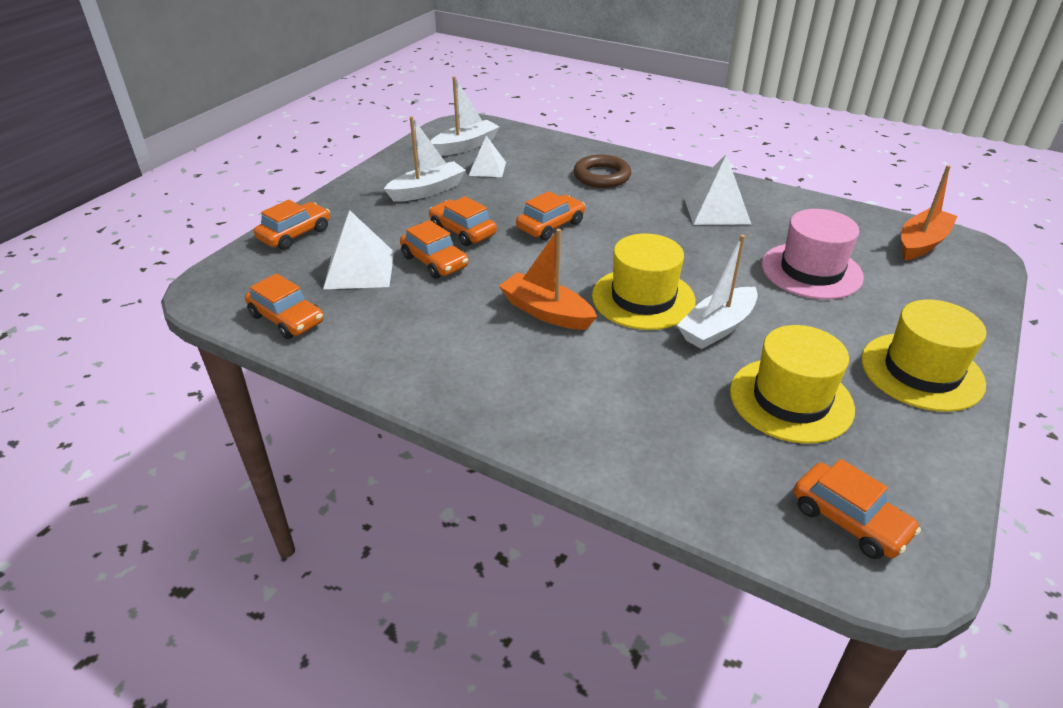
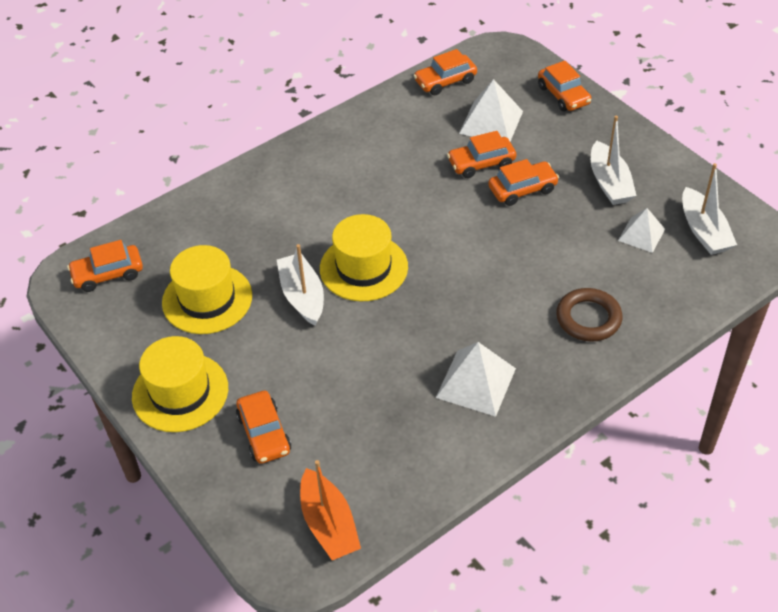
camera: 115 degrees right, 10 degrees up
orange boat [499,229,597,330] -> none
orange car [516,191,585,240] -> orange car moved to [236,391,291,464]
pink hat [762,209,864,299] -> none

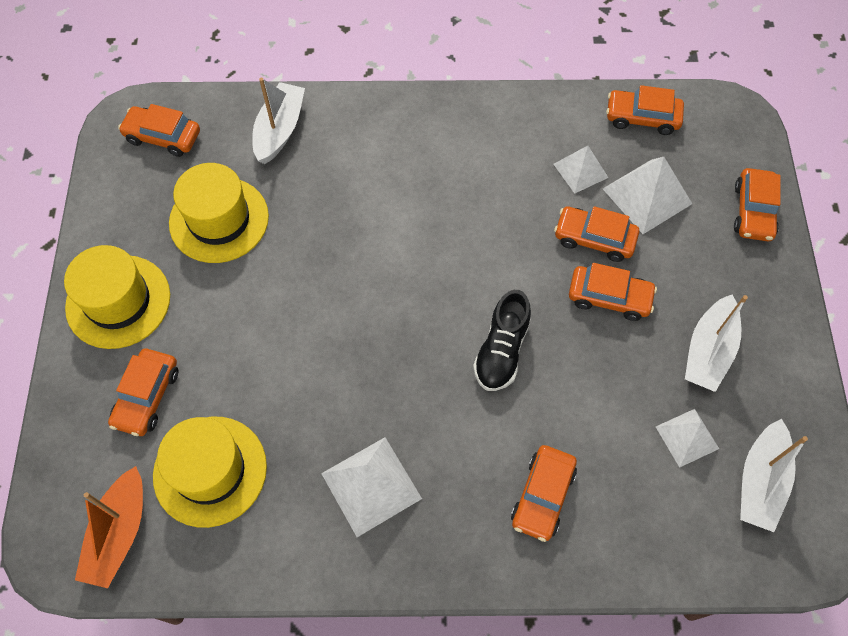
camera: 35 degrees right, 15 degrees up
white boat [277,244,324,326] -> white boat moved to [252,78,305,164]
yellow hat [320,214,408,301] -> yellow hat moved to [153,417,267,528]
brown ring [556,288,623,342] -> orange car [511,445,577,542]
none -> black shoe [473,290,531,391]
none -> white pyramid [554,146,609,194]

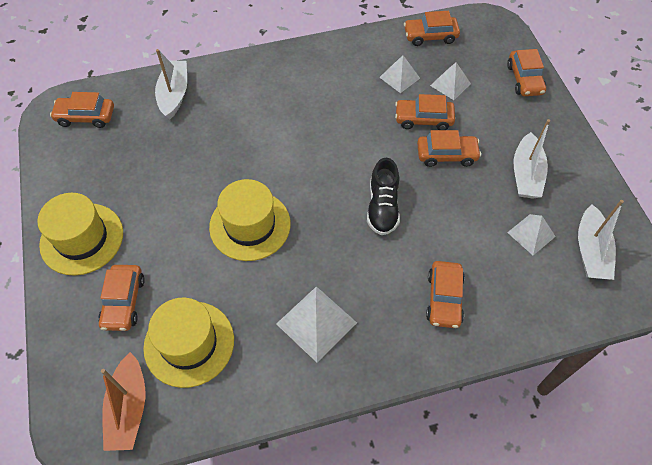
camera: 15 degrees left, 5 degrees down
yellow hat [169,163,269,263] -> yellow hat moved to [209,179,291,261]
white pyramid [603,157,692,234] -> white pyramid [430,62,471,100], size x0.64

